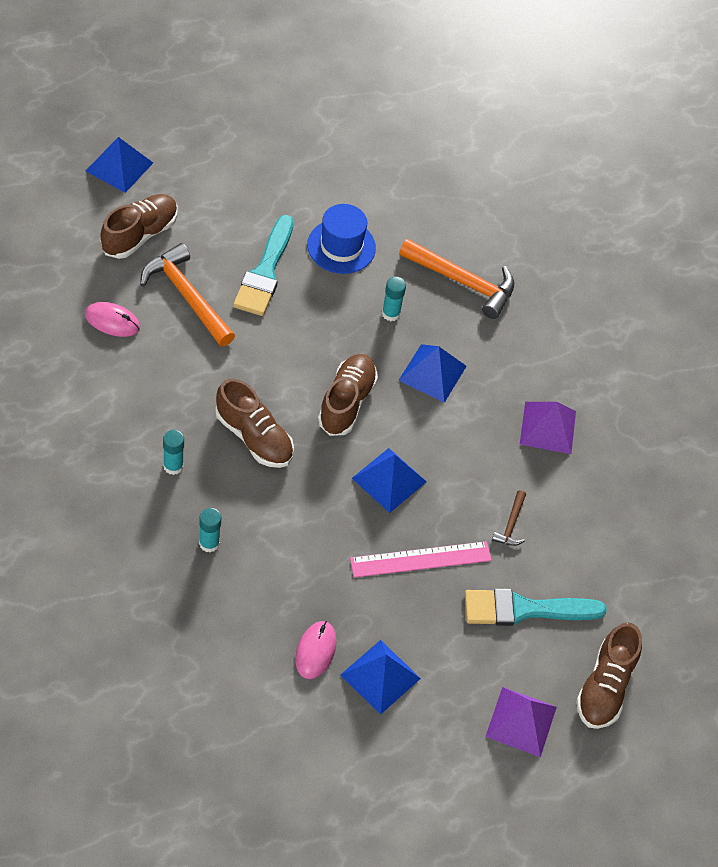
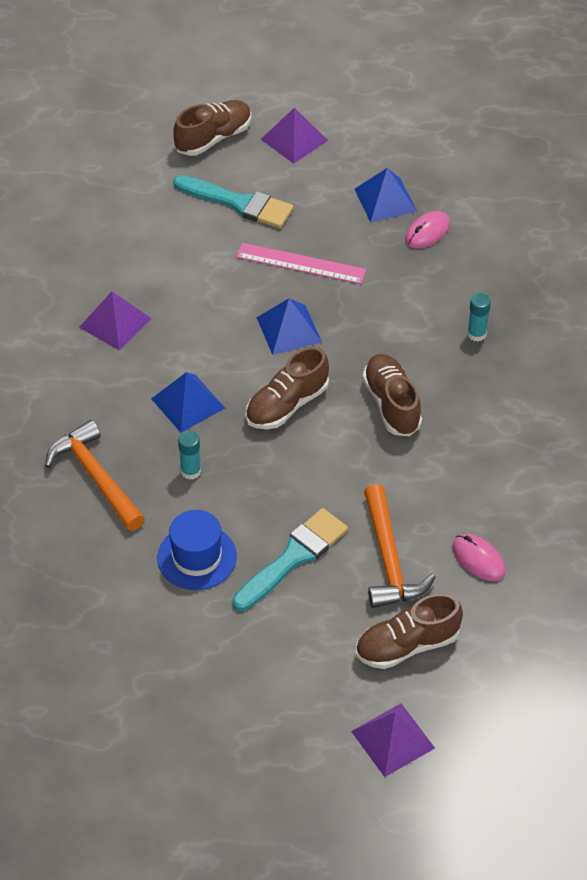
camera: 145 degrees left, 5 degrees down
blue pyramid [86,137,153,193] -> purple pyramid [351,703,435,777]
turquoise glue stick [163,430,184,475] -> none
brown hammer [492,490,526,546] -> none

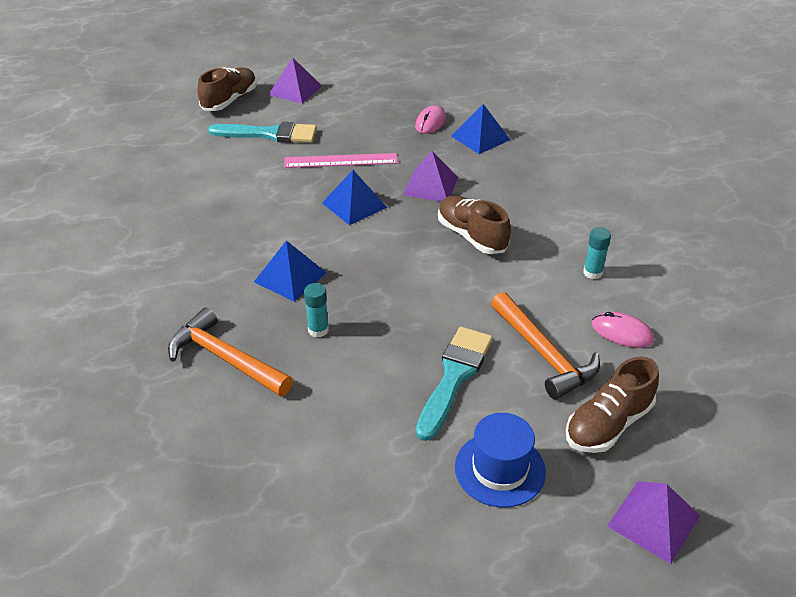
camera: 20 degrees left, 10 degrees down
purple pyramid [79,292,152,350] -> purple pyramid moved to [403,151,458,202]
blue hat [157,510,237,590] -> blue hat moved to [455,413,546,508]
brown shoe [246,347,329,429] -> none
blue pyramid [355,168,417,223] -> blue pyramid moved to [451,104,510,154]
turquoise glue stick [467,293,491,341] -> turquoise glue stick moved to [583,227,611,279]

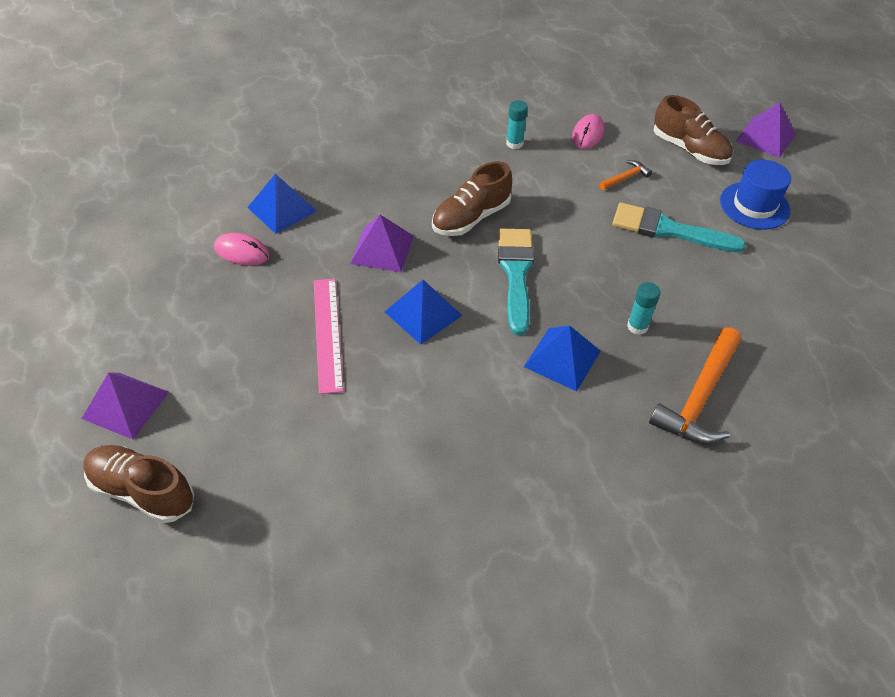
camera: 95 degrees left, 10 degrees up
turquoise brush [208,122,317,143] -> turquoise brush moved to [498,229,534,335]
orange hammer [491,292,600,400] -> orange hammer [599,160,652,190], size x0.48

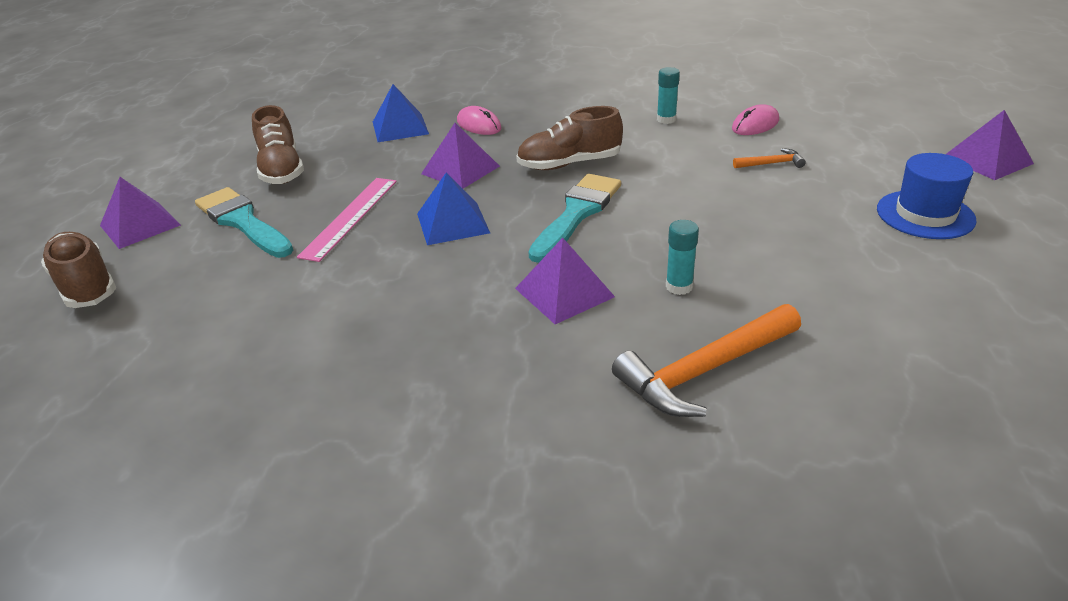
camera: 30 degrees right, 15 degrees down
pink mouse [214,233,270,265] -> pink mouse moved to [457,106,501,135]
blue pyramid [524,325,600,392] -> purple pyramid [515,238,615,324]
turquoise brush [612,202,746,253] -> turquoise brush moved to [195,187,293,258]
brown shoe [653,95,733,165] -> brown shoe moved to [252,105,304,184]

